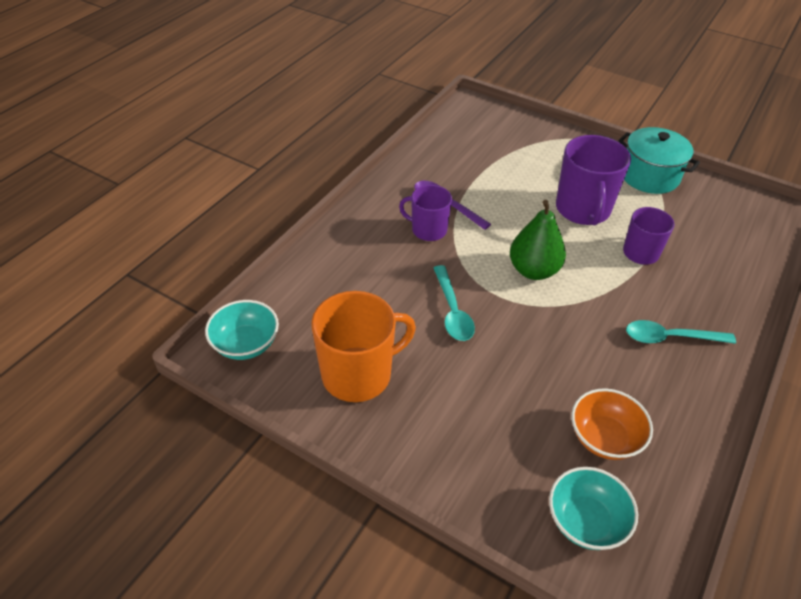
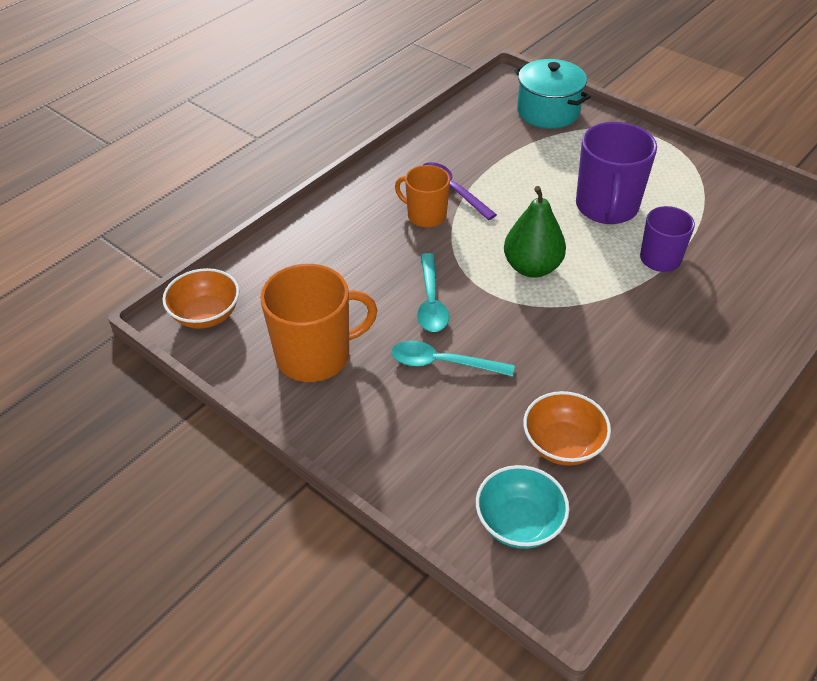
camera: 10 degrees right, 0 degrees up
turquoise bowl [205,300,279,360] -> orange bowl [162,268,239,329]
purple mug [399,185,452,241] -> orange mug [395,165,450,228]
turquoise pot [618,127,700,194] -> turquoise pot moved to [514,59,591,129]
turquoise spoon [626,320,736,344] -> turquoise spoon moved to [391,341,515,376]

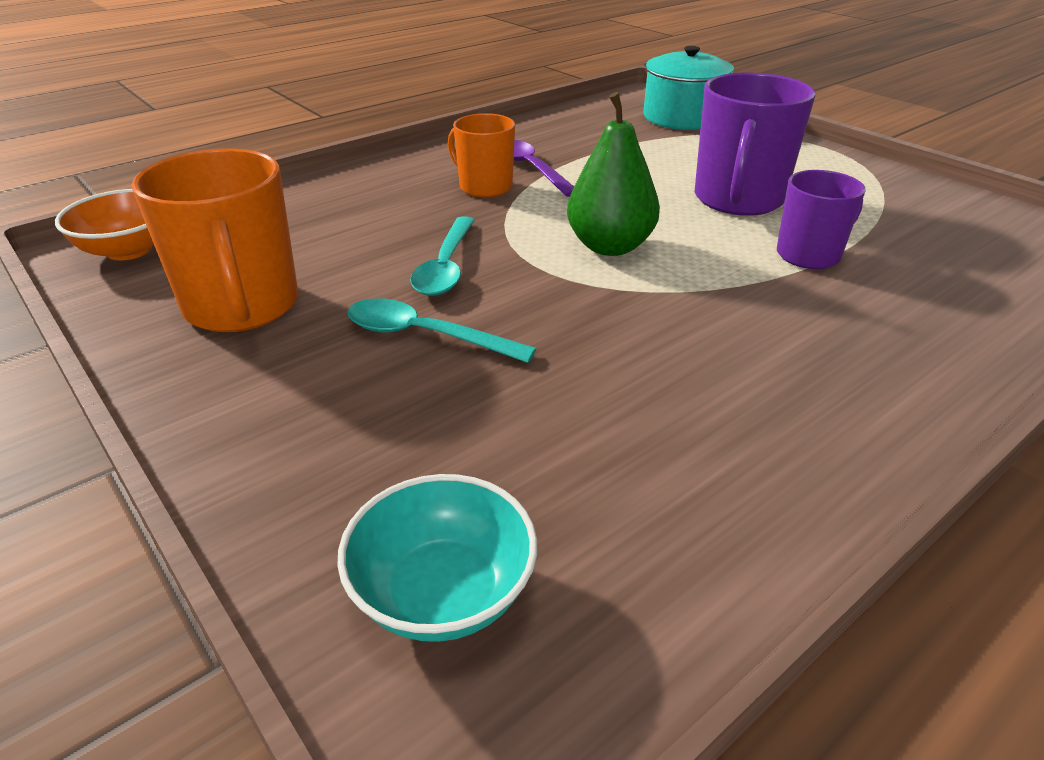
camera: 10 degrees right, 10 degrees down
orange mug [260,264,377,382] -> orange mug turned 75 degrees clockwise [131,148,298,332]
orange bowl [523,391,611,466] -> none

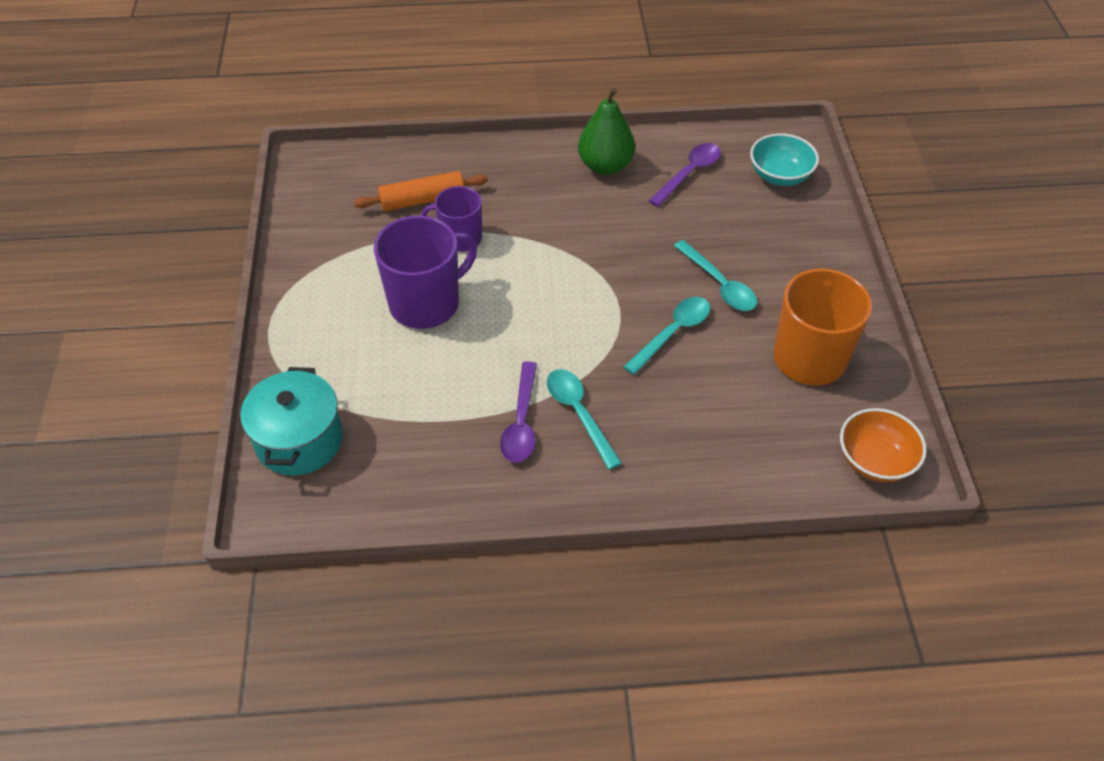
camera: 145 degrees left, 15 degrees up
orange mug [448,113,515,197] -> turquoise spoon [547,369,622,470]
green pear [567,92,660,256] -> green pear moved to [578,88,635,175]
none -> orange rolling pin [354,171,488,211]
none -> purple spoon [649,143,721,207]

